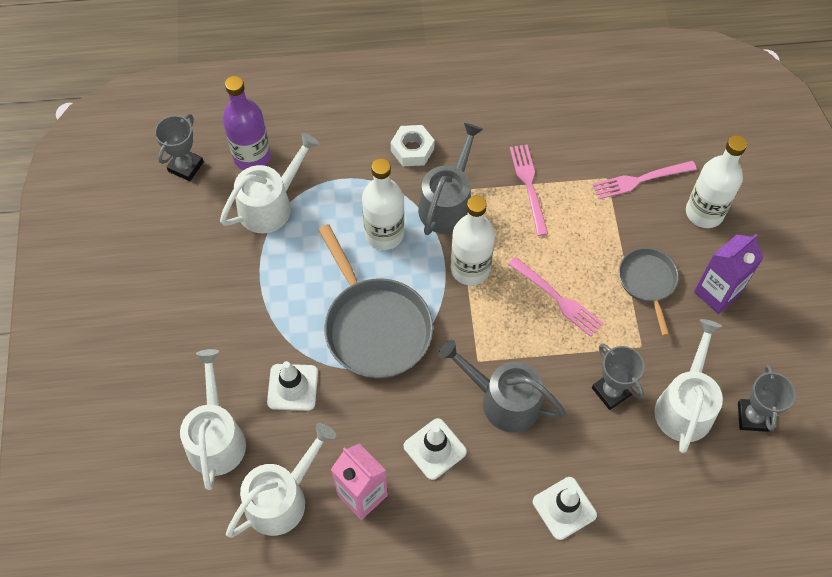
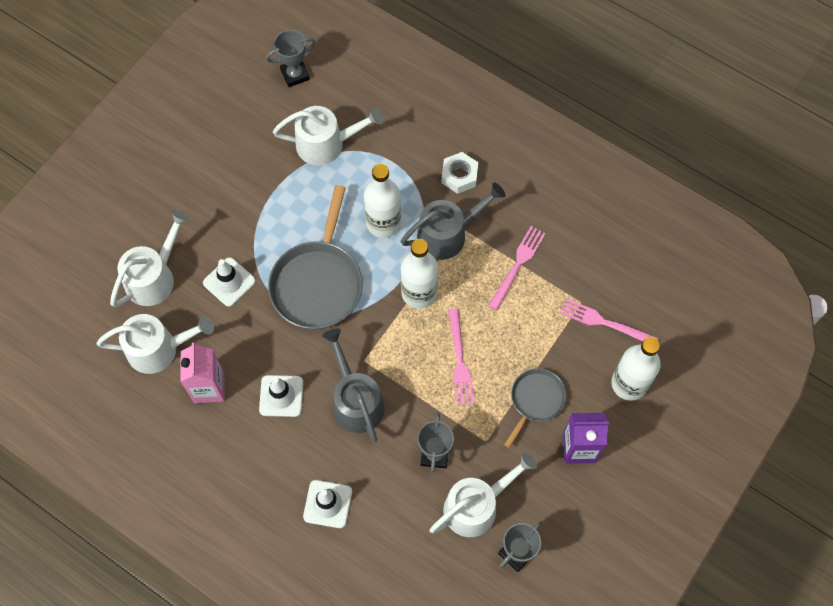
camera: 40 degrees right, 5 degrees up
purple bottle [223,76,271,170] -> none

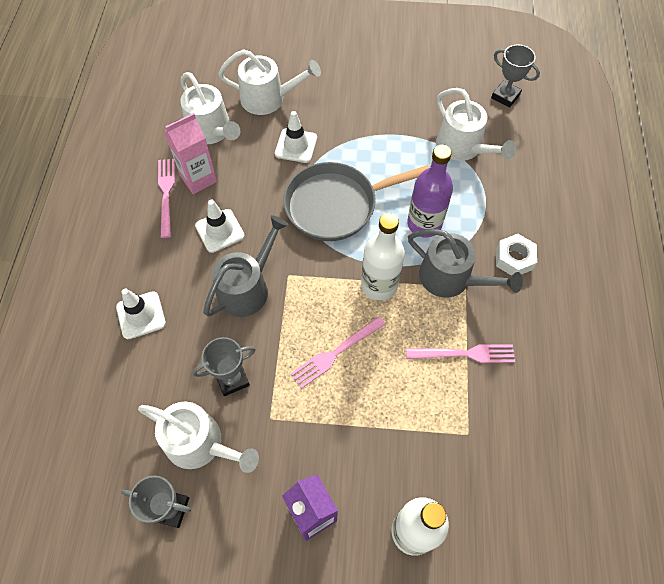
camera: 60 degrees right, 5 degrees down
white bottle [364,164,401,238] -> purple bottle [407,145,453,238]
grey pan [504,368,566,448] -> none
pink fork [560,299,659,342] -> pink fork moved to [158,159,175,238]

